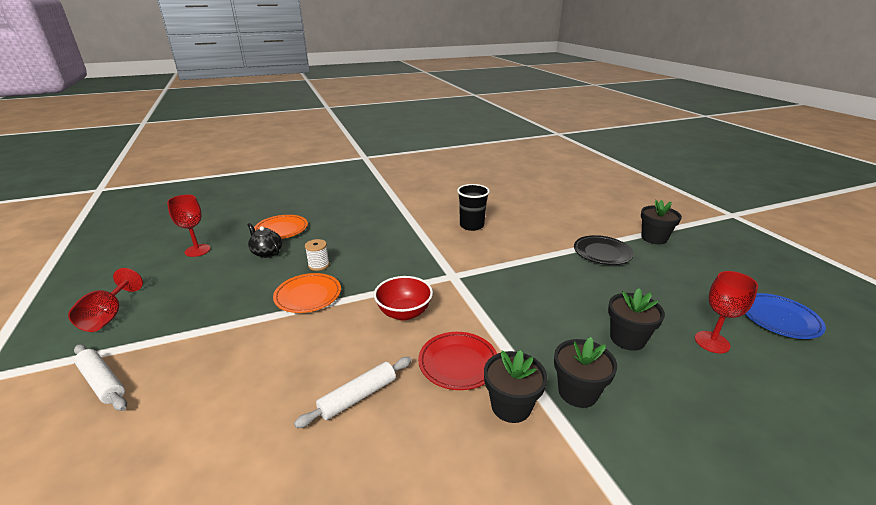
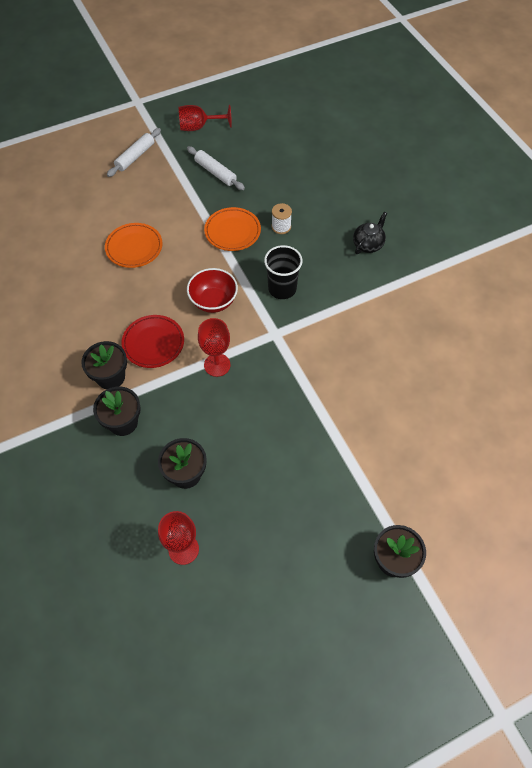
camera: 85 degrees right, 30 degrees up
red goblet [167,195,211,257] -> red goblet moved to [198,318,231,377]
black teapot [247,223,282,258] -> black teapot moved to [353,212,387,254]
orange plate [254,215,308,239] -> orange plate moved to [105,223,162,268]
white rolling pin [294,357,412,428] -> white rolling pin moved to [187,146,245,190]
black cup [457,184,490,231] -> black cup moved to [264,245,303,299]
black plate [574,235,634,265] -> none
blue plate [745,293,826,339] -> none

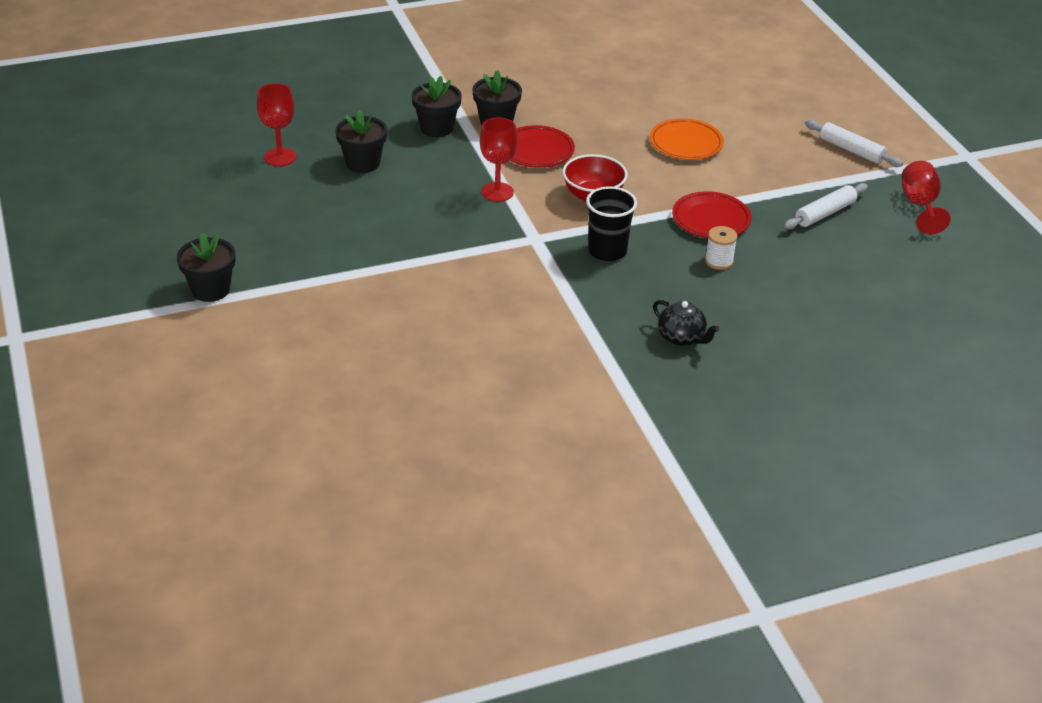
camera: 95 degrees right, 20 degrees down
orange plate [204,207,261,251] -> red plate [672,191,751,238]

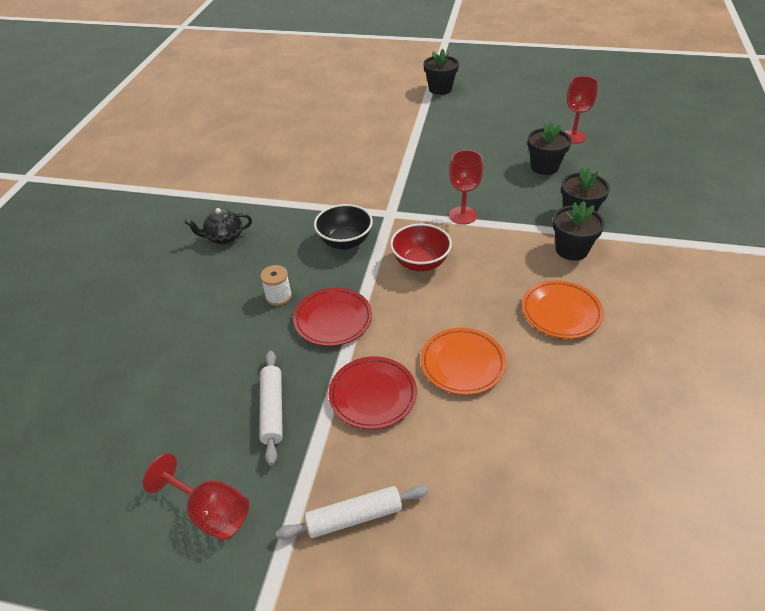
camera: 125 degrees right, 5 degrees up
red plate [510,125,575,168] -> red plate moved to [329,356,417,429]
black cup [586,186,637,261] -> black bowl [314,204,373,250]
none -> orange plate [522,280,604,339]

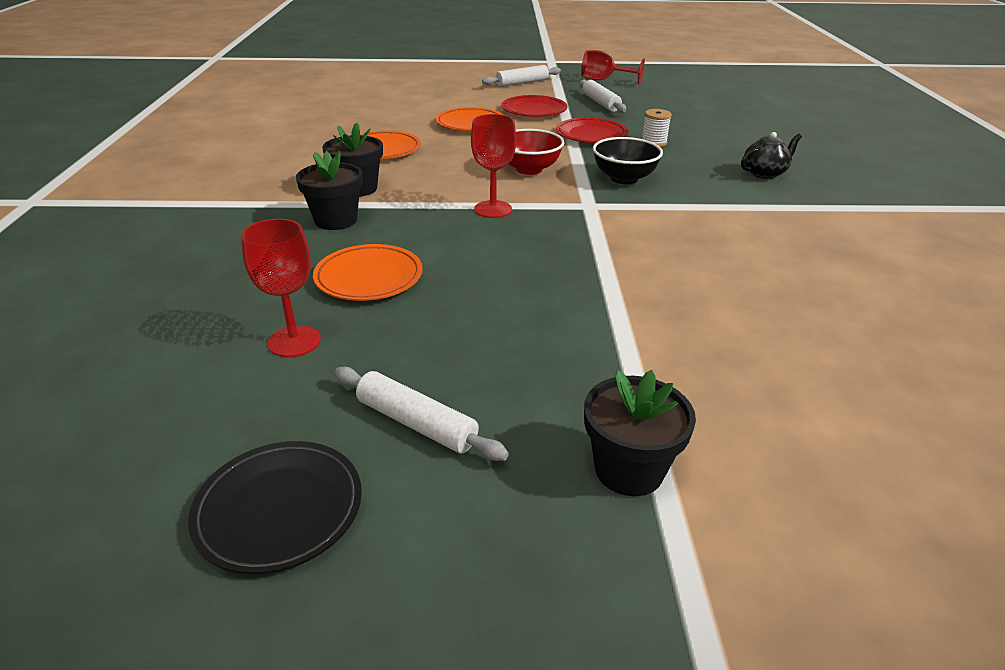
camera: 165 degrees right, 10 degrees down
black flower pot [528,122,572,175] -> orange plate [313,244,423,301]
none -> black plate [188,441,362,574]
none -> white rolling pin [334,367,509,461]

